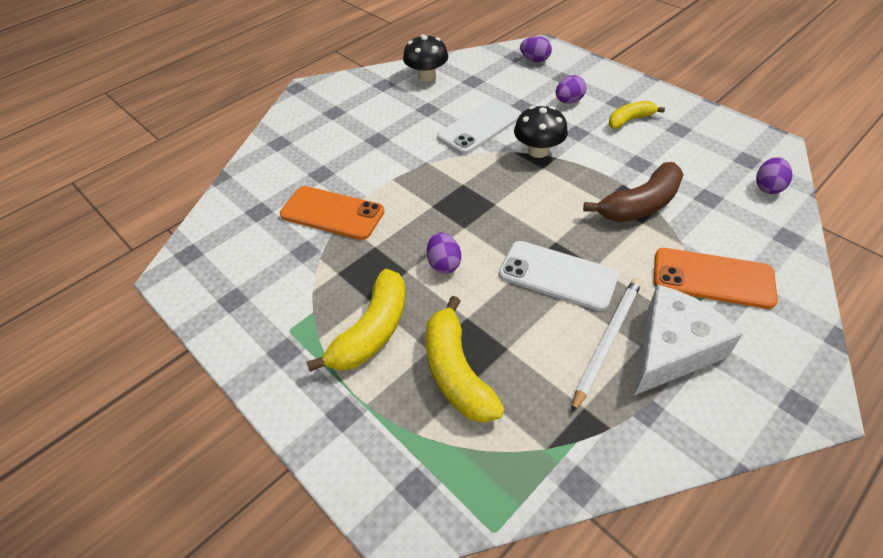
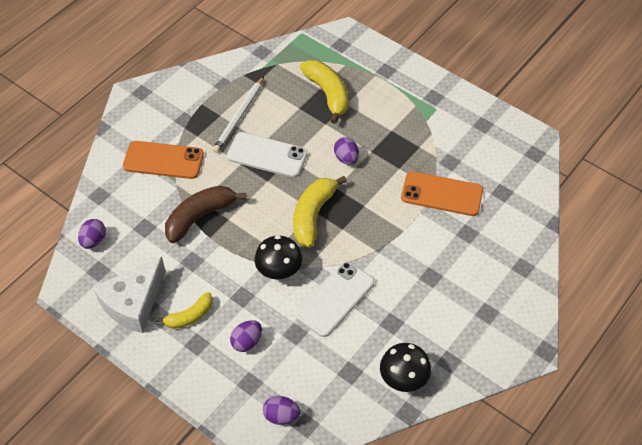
camera: 170 degrees right, 5 degrees up
yellow banana [307,269,405,372] -> yellow banana moved to [293,176,347,248]
white cheese [634,284,743,395] -> white cheese moved to [93,257,165,333]

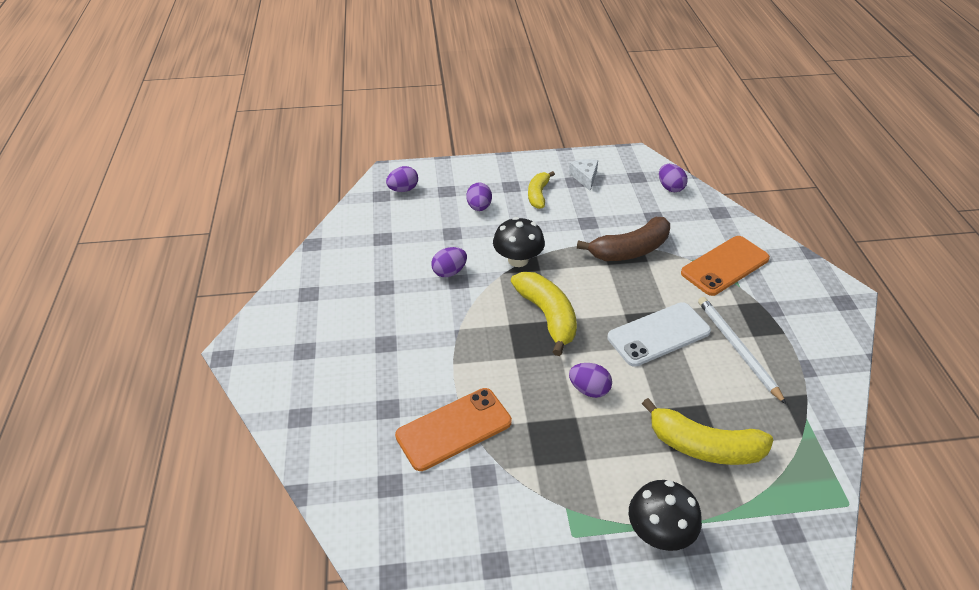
camera: 135 degrees right, 10 degrees down
white cheese [93,257,165,333] -> white cheese [569,159,598,191], size x0.51
brown banana [165,186,246,243] -> brown banana turned 60 degrees clockwise [577,217,670,261]
white phone [295,261,374,337] -> purple egg [431,247,467,277]
black mushroom [380,343,431,392] -> black mushroom moved to [629,480,702,551]

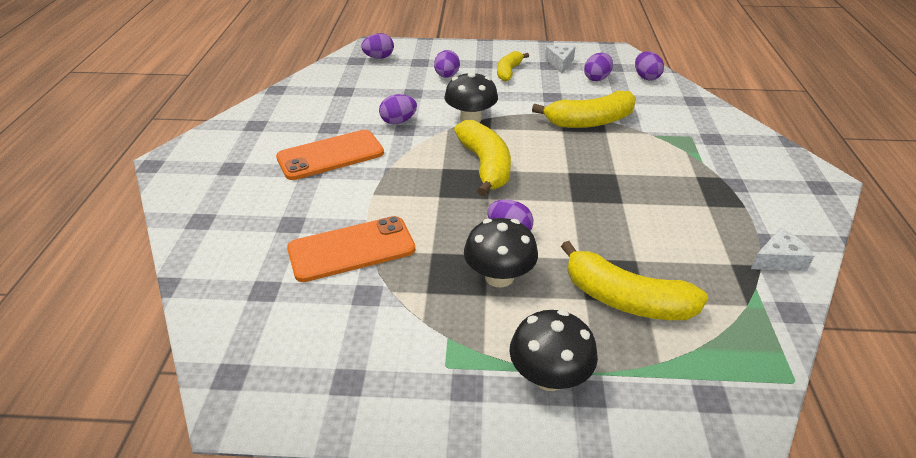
camera: 10 degrees right, 5 degrees down
brown banana [577,217,670,261] -> yellow banana [532,91,636,128]
white phone [607,302,711,367] -> none
orange phone [681,236,770,296] -> orange phone moved to [276,130,384,180]
white pencil [698,297,787,405] -> none
none -> black mushroom [464,218,538,287]
none -> purple egg [584,53,613,81]
none -> white cheese [751,228,814,271]

